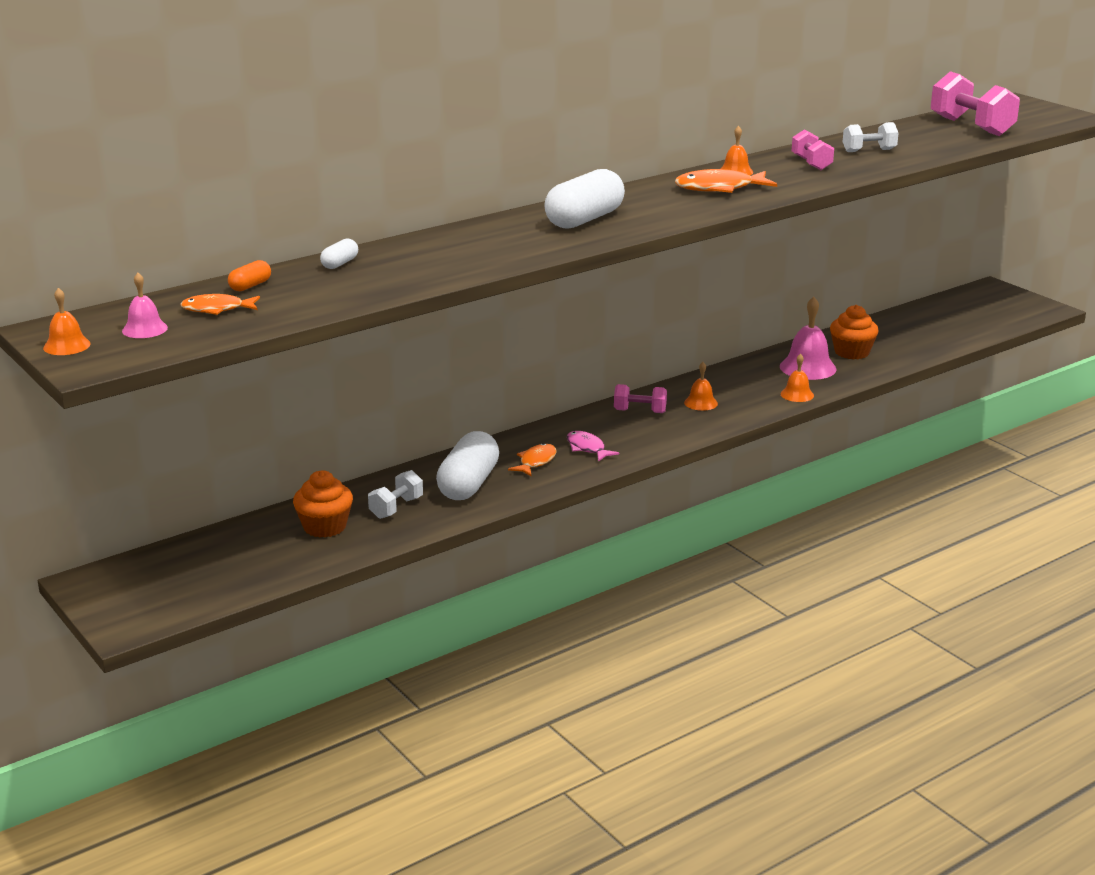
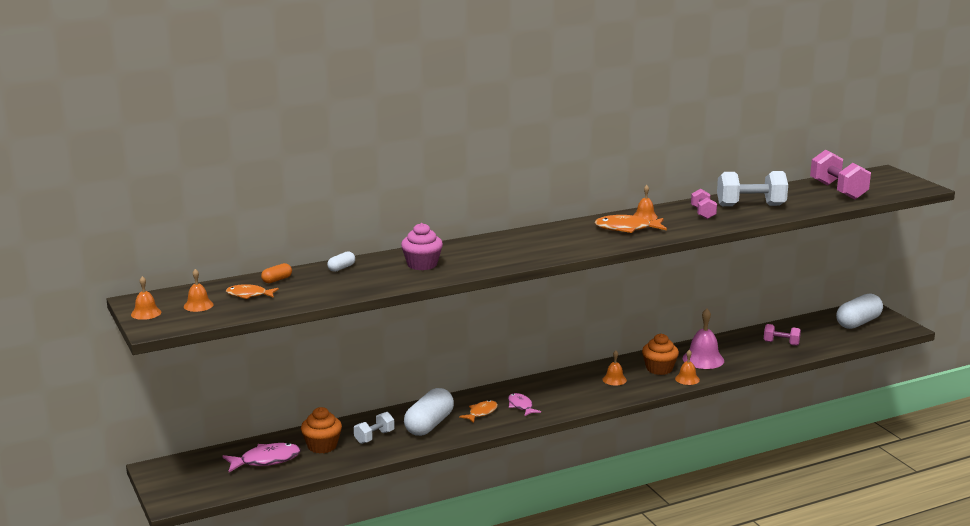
camera: 10 degrees right, 5 degrees down
pink bell [122,273,168,338] -> orange bell [184,269,213,312]
white capsule [544,169,625,229] -> white capsule moved to [836,293,883,329]
pink dumbbell [614,384,667,413] -> pink dumbbell moved to [764,324,801,346]
orange cupcake [830,305,879,359] -> orange cupcake moved to [642,334,679,375]
white dumbbell [843,122,899,152] -> white dumbbell [717,171,788,206], size x1.78
none -> pink fish [222,443,301,472]
none -> pink cupcake [401,223,443,270]

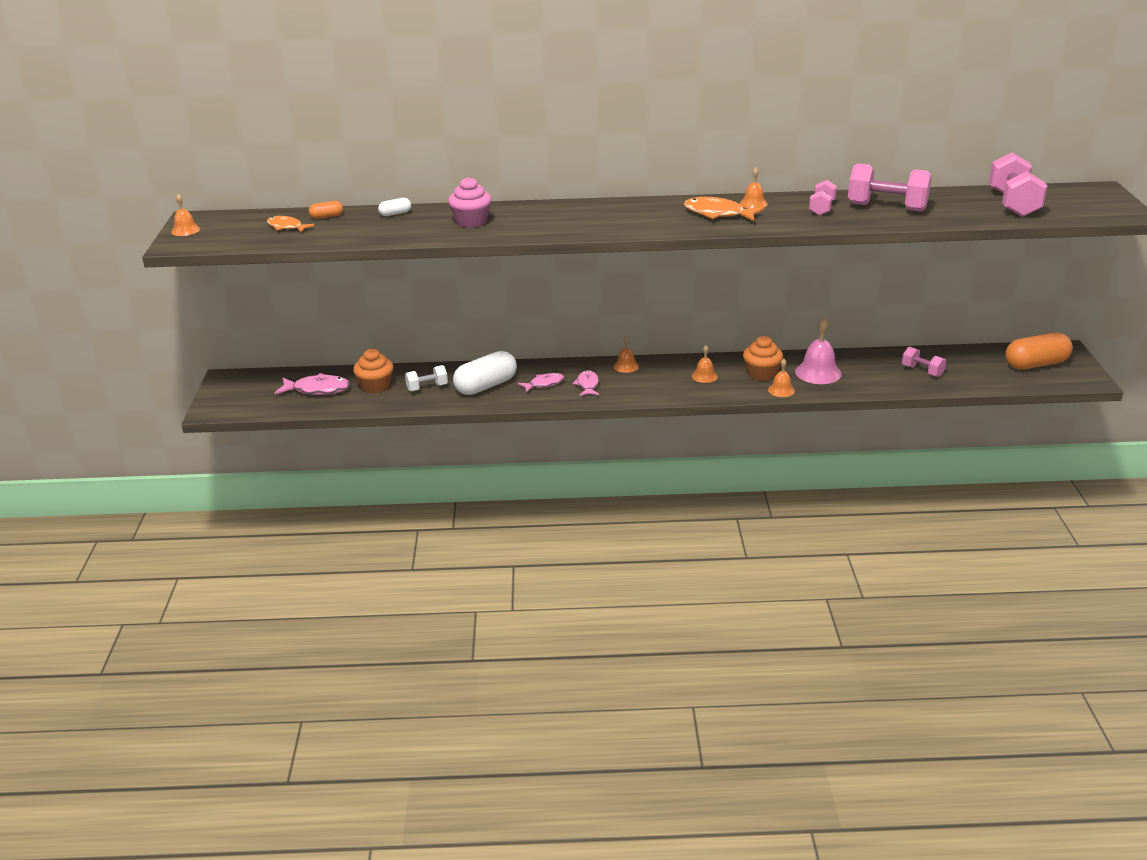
camera: 25 degrees right, 10 degrees up
orange bell [184,269,213,312] -> orange bell moved to [613,336,639,373]
orange fish [459,400,498,423] -> pink fish [518,373,564,392]
white dumbbell [717,171,788,206] -> pink dumbbell [848,163,931,212]
white capsule [836,293,883,329] -> orange capsule [1005,333,1073,369]

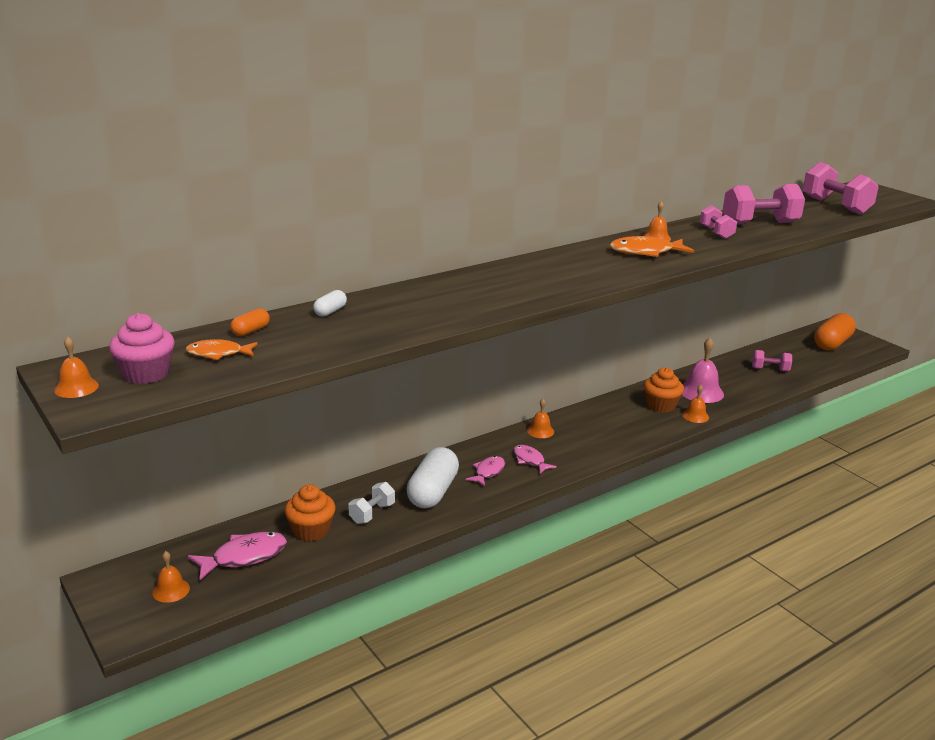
camera: 35 degrees left, 5 degrees down
pink cupcake [448,177,492,228] -> pink cupcake moved to [109,313,175,384]
orange bell [692,346,718,383] -> orange bell moved to [152,551,190,603]

